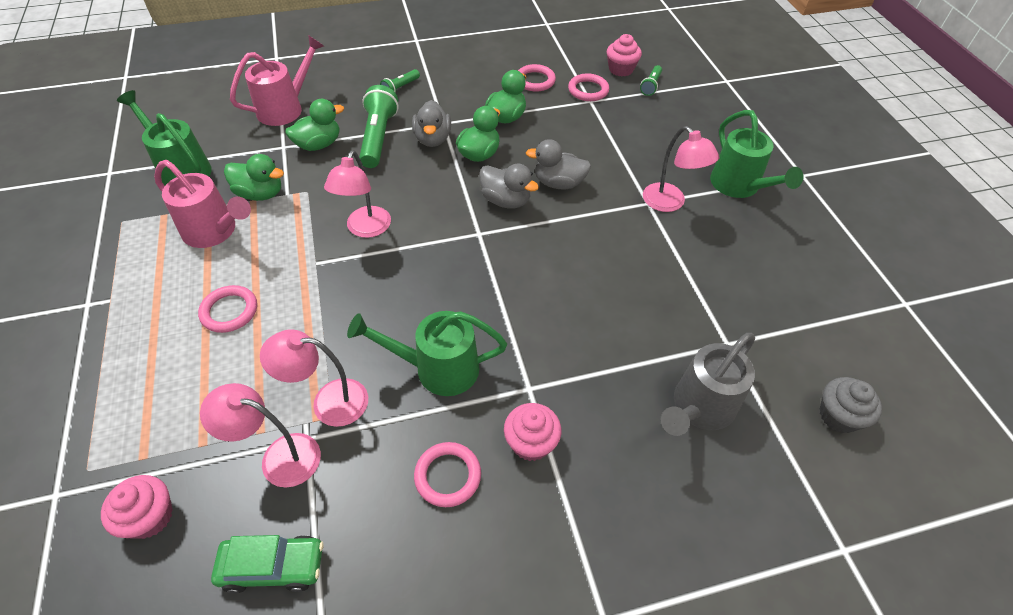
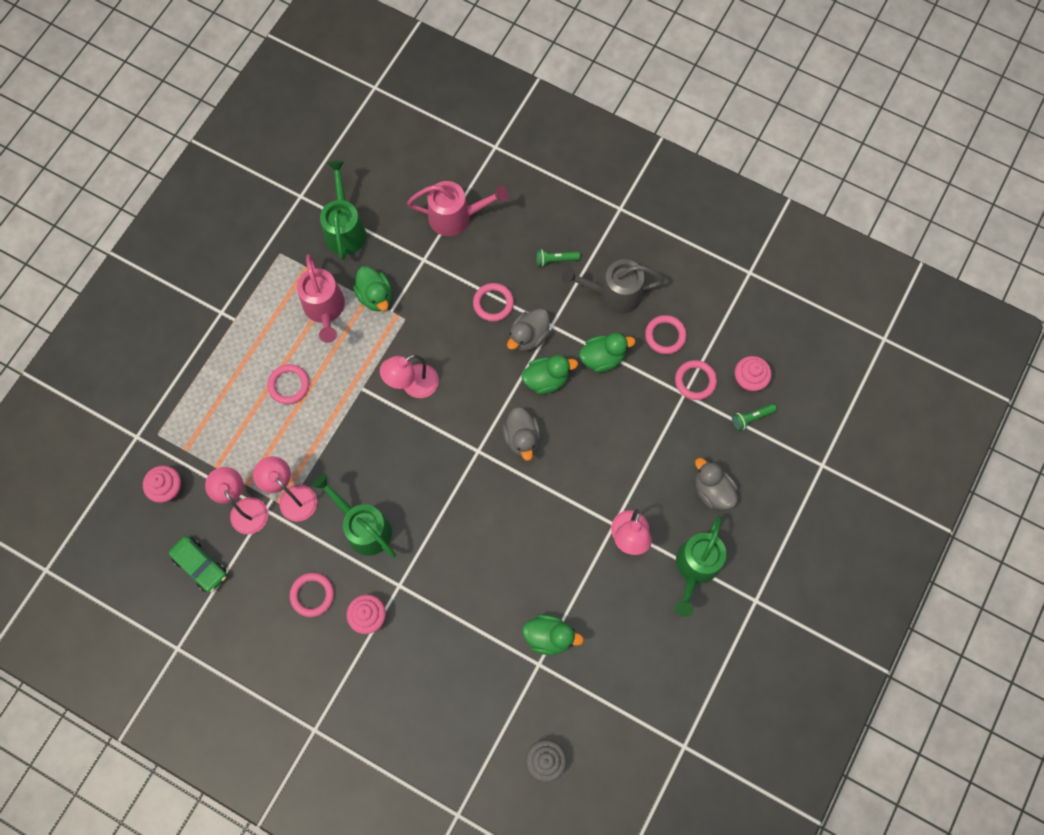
camera: 45 degrees right, 20 degrees up
green duck [285,99,344,151] -> green duck moved to [522,614,584,655]
green flashlight [359,85,399,168] -> pink ring [473,283,514,322]
grey duck [526,139,591,190] -> grey duck moved to [695,458,738,510]
grey watering can [661,333,755,436] -> grey watering can moved to [562,259,665,314]

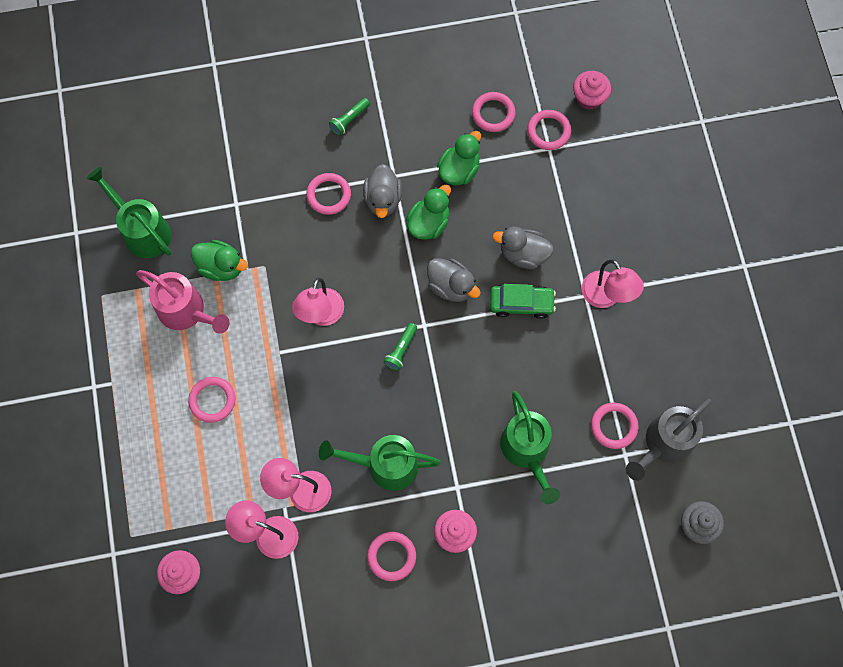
camera: 40 degrees left, 0 degrees up
green car [169,536,227,593] -> green car moved to [490,284,556,319]
pink watering can [407,181,508,236] -> none
green duck [522,614,584,655] -> pink ring [591,403,639,449]
grey watering can [562,259,665,314] -> grey watering can moved to [626,399,712,481]
green watering can [674,516,726,617] -> green watering can moved to [500,391,560,504]
grey duck [695,458,738,510] -> grey duck moved to [492,227,554,269]
green flashlight [732,403,777,431] -> green flashlight moved to [383,323,417,371]

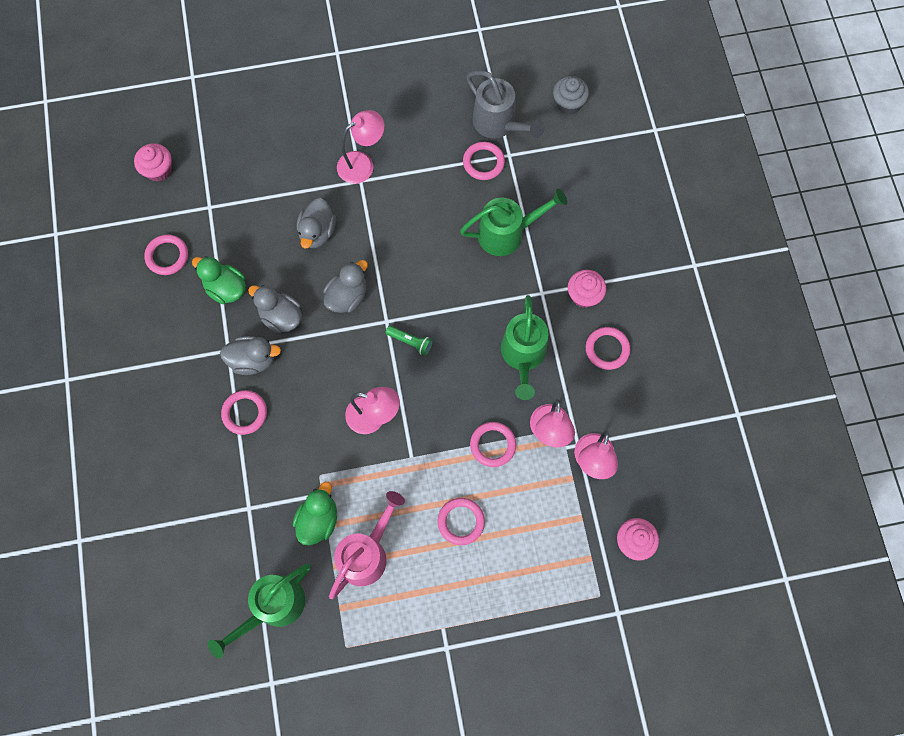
camera: 90 degrees left, 0 degrees up
green flashlight [329,98,370,136] -> none
green duck [406,185,451,240] -> grey duck [248,285,302,333]
green car [490,284,556,319] -> none
pink ring [527,110,571,150] -> pink ring moved to [470,422,516,467]

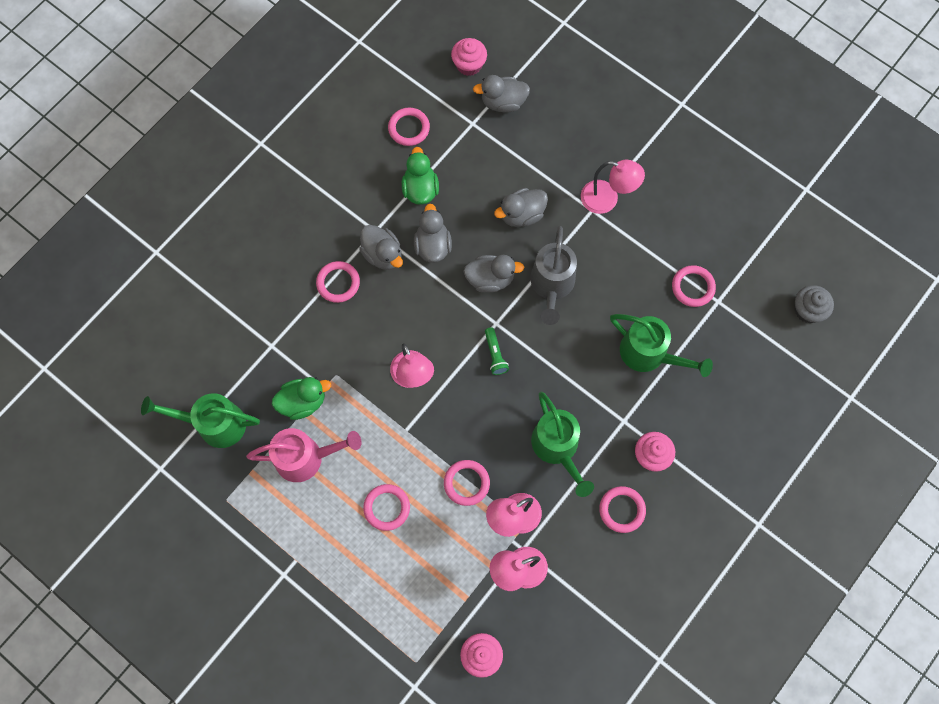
camera: 50 degrees right, 0 degrees up
grey watering can [466,70,545,138] -> grey watering can moved to [530,226,577,325]
green watering can [501,295,549,400] -> green watering can turned 75 degrees counterclockwise [531,392,594,497]
none -> grey duck [473,75,530,113]

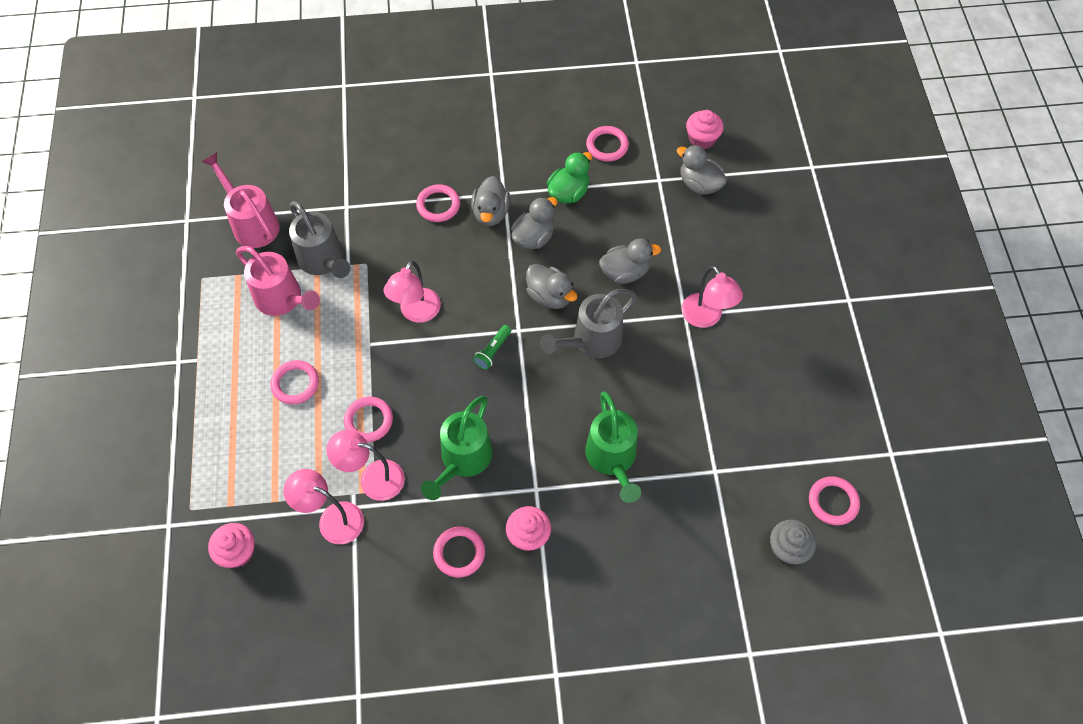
camera: 45 degrees right, 10 degrees down
green watering can [141,393,260,448] -> pink watering can [201,152,280,248]
green duck [272,377,331,420] -> grey watering can [289,201,350,278]
grey duck [494,188,548,227] -> grey duck turned 150 degrees clockwise [599,239,661,284]
pink ring [672,265,716,307] -> pink ring moved to [809,476,860,525]

